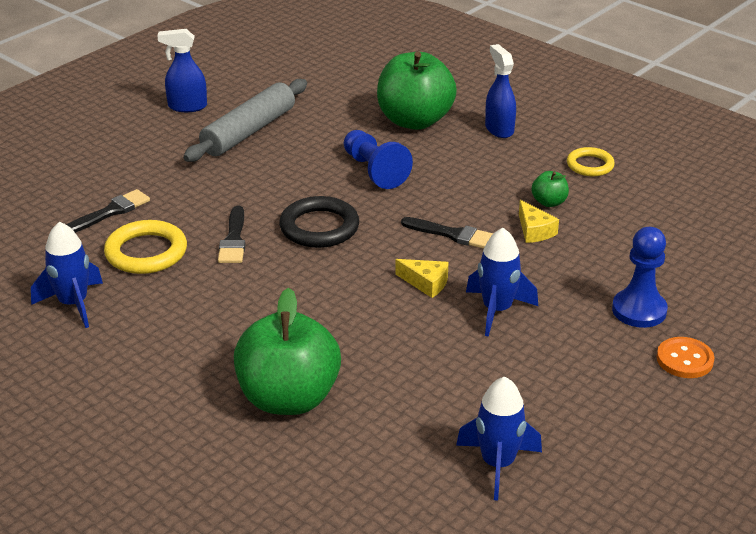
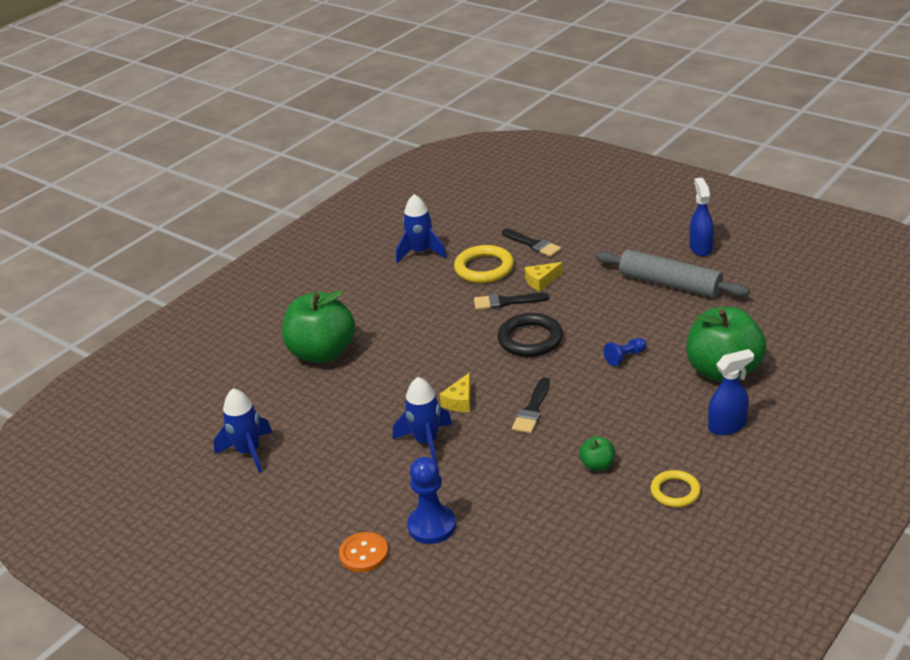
camera: 90 degrees right, 0 degrees up
blue pawn [344,130,413,189] -> blue pawn [604,338,646,366], size x0.57
yellow cheese [519,200,559,243] -> yellow cheese moved to [525,262,563,292]

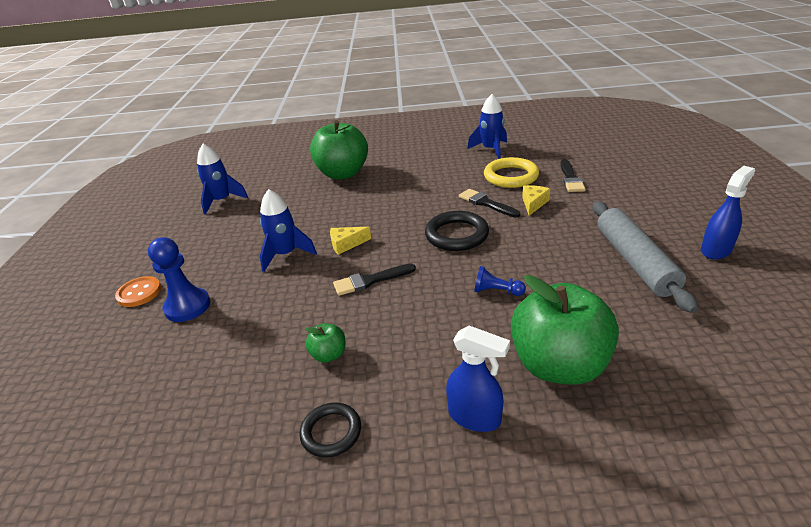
camera: 50 degrees right, 0 degrees up
yellow cheese [525,262,563,292] -> yellow cheese turned 90 degrees clockwise [522,185,550,216]
yellow ring [650,470,701,507] -> black ring [299,402,361,458]

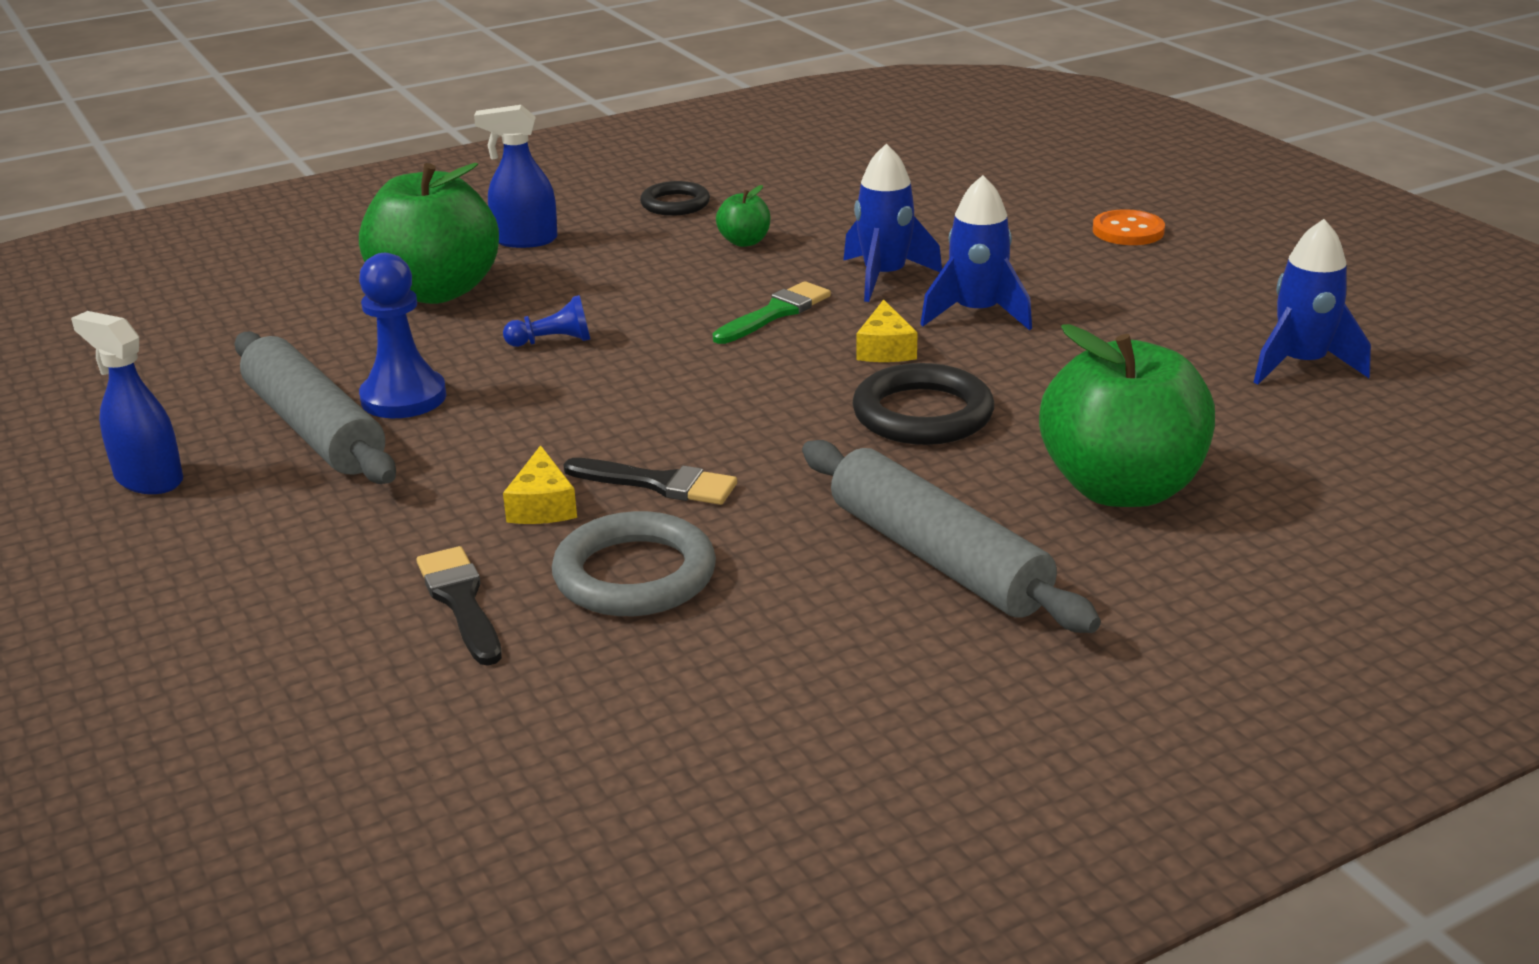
camera: 150 degrees right, 5 degrees down
blue pawn [148,237,211,322] -> blue pawn moved to [359,253,446,418]
yellow cheese [330,227,371,255] -> yellow cheese turned 135 degrees clockwise [856,299,918,362]
black brush [333,264,416,296] -> green brush [713,281,831,344]
black ring [425,211,489,251] -> black ring moved to [852,363,994,445]
blue rocket [467,94,507,159] -> blue rocket moved to [843,144,942,302]
yellow ring [484,157,539,188] -> grey ring [552,511,716,616]
blue spray bottle [701,166,755,260] -> blue spray bottle turned 105 degrees clockwise [71,311,183,494]
none -> grey rolling pin [802,440,1101,633]

